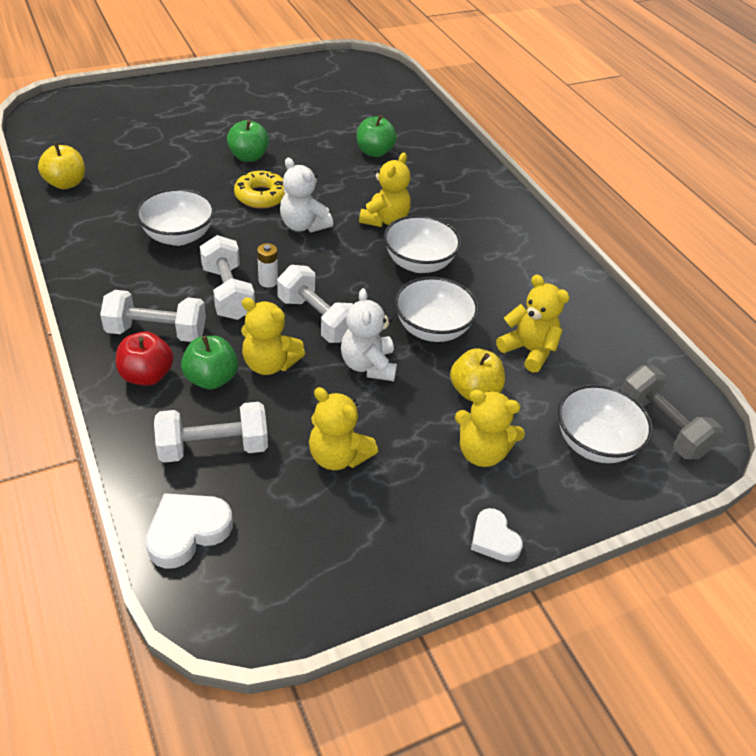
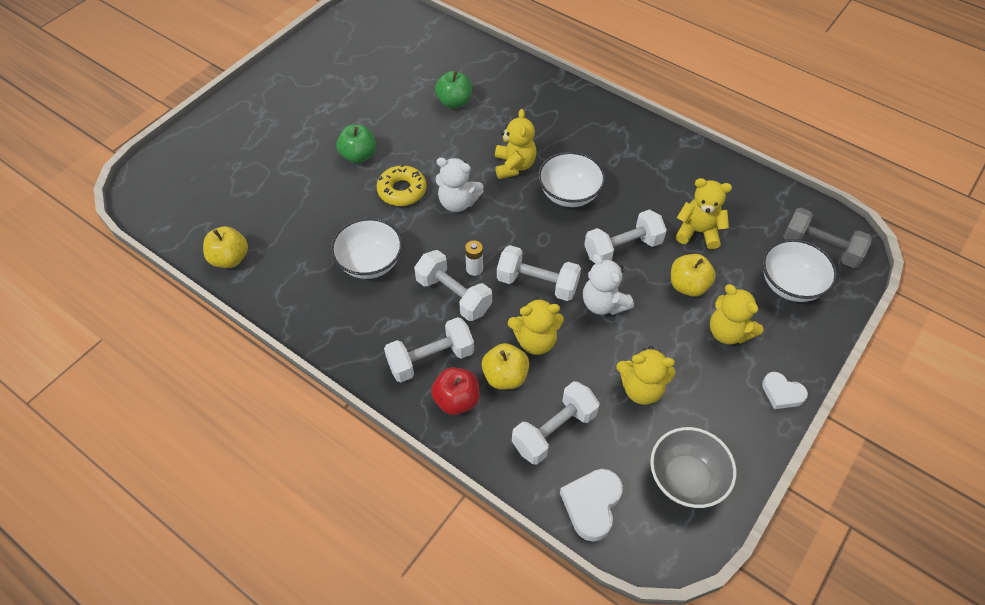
camera: 25 degrees left, 10 degrees up
green apple [181,336,238,390] -> yellow apple [482,343,529,390]
white bowl [395,277,479,342] -> white dumbbell [584,210,667,262]
yellow teddy bear [455,390,525,467] -> yellow teddy bear turned 60 degrees clockwise [710,284,763,345]
none -> grey bowl [650,427,737,508]

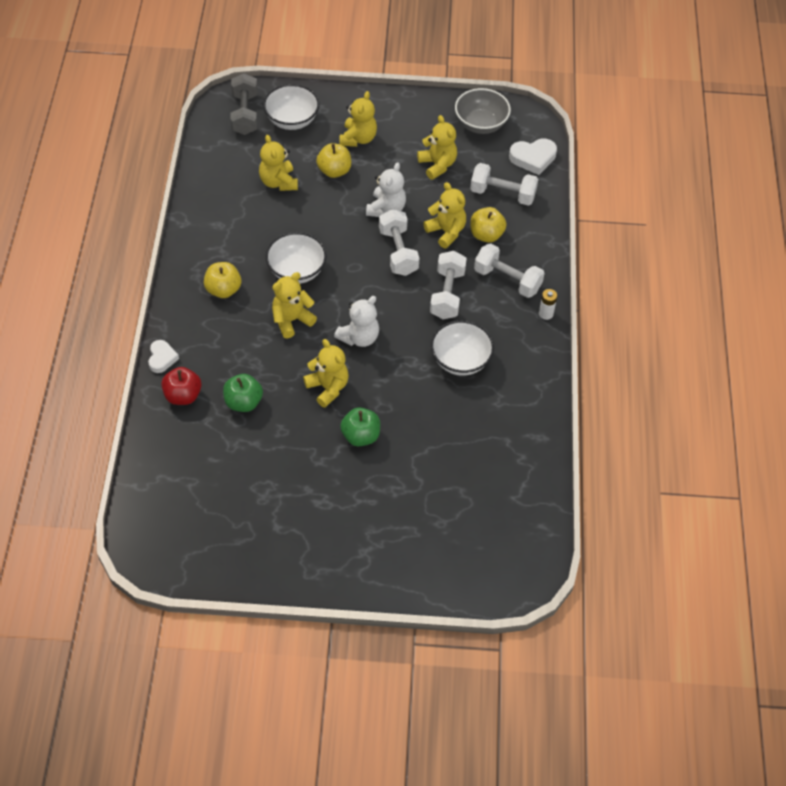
camera: 125 degrees left, 0 degrees up
yellow apple [203,226,248,268] -> yellow apple moved to [204,262,241,298]
yellow donut [377,164,427,206] -> none
red apple [431,367,480,415] -> red apple moved to [161,367,202,405]
white teddy bear [436,158,483,212] -> white teddy bear turned 60 degrees clockwise [334,296,379,347]
white battery [465,240,483,276] -> white battery moved to [539,289,557,320]
white dumbbell [584,210,667,262] -> none
white heart [762,372,808,409] -> white heart moved to [148,340,179,373]
none -> yellow teddy bear [303,339,349,408]

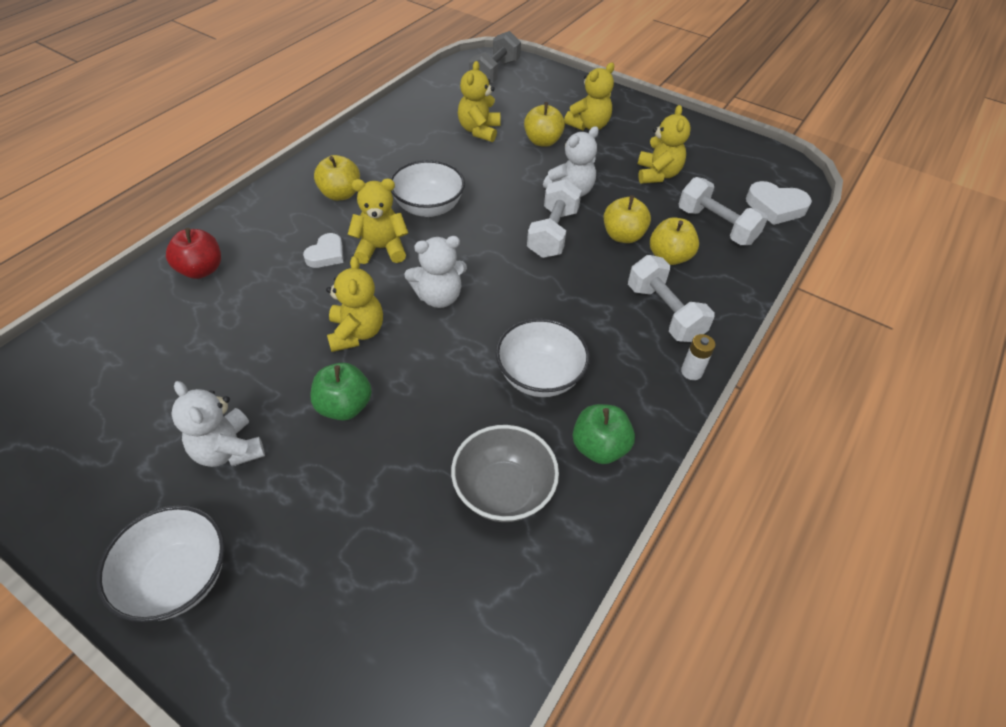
camera: 30 degrees right, 5 degrees down
white heart [148,340,179,373] -> white heart moved to [303,233,343,268]
green apple [223,374,263,412] -> green apple moved to [573,404,635,464]
white bowl [263,84,319,130] -> white bowl moved to [96,505,225,622]
yellow teddy bear [423,182,466,248] -> yellow apple [604,195,651,243]
white dumbbell [430,251,467,319] -> none
grey bowl [455,88,511,134] -> grey bowl moved to [451,425,559,522]
none -> white teddy bear [171,381,265,467]

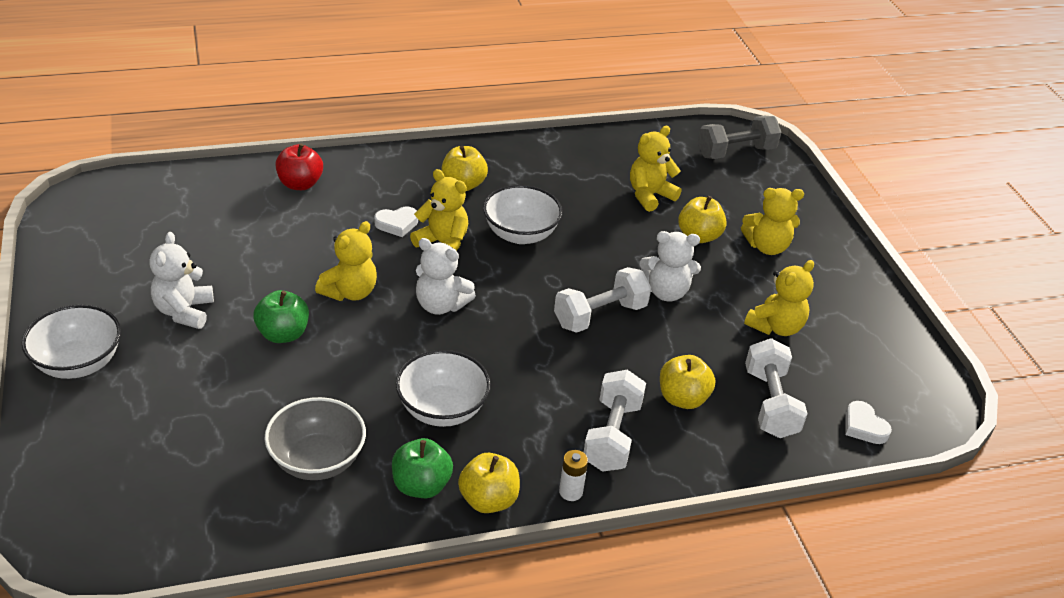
camera: 40 degrees right, 10 degrees down
yellow apple [604,195,651,243] -> yellow apple moved to [458,453,520,513]
white heart [746,181,812,225] -> white heart [845,401,892,444], size x0.66

